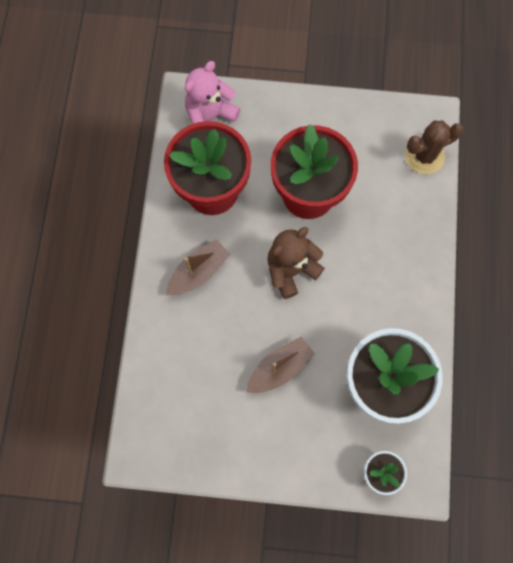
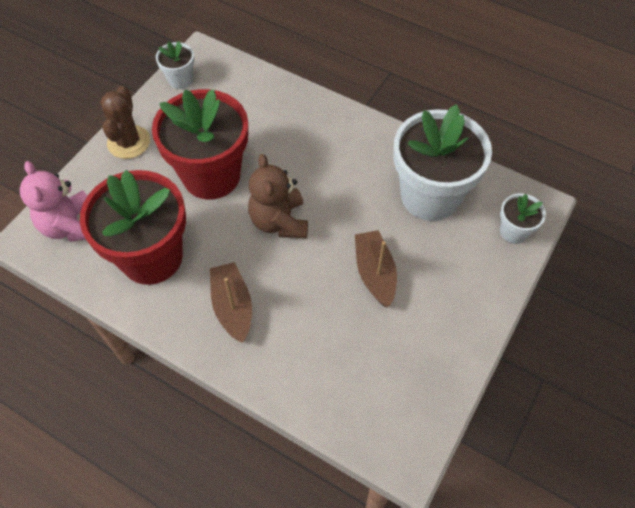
camera: 65 degrees left, 15 degrees down
brown cactus [405,120,464,174] -> brown cactus moved to [101,86,150,159]
none -> white flower pot [156,41,194,89]

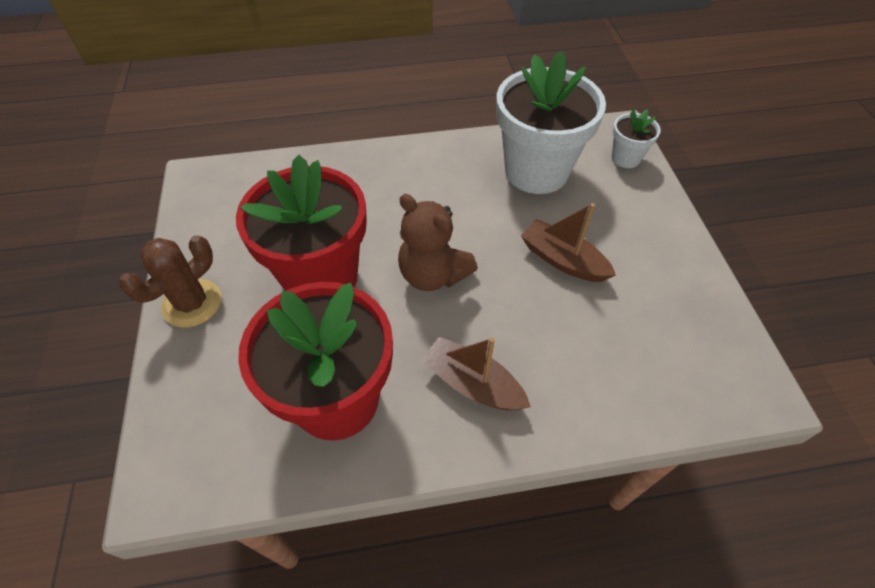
camera: 40 degrees left, 5 degrees down
pink teddy bear [20,161,87,242] -> none
brown cactus [101,86,150,159] -> brown cactus turned 75 degrees clockwise [119,235,221,327]
white flower pot [156,41,194,89] -> none

